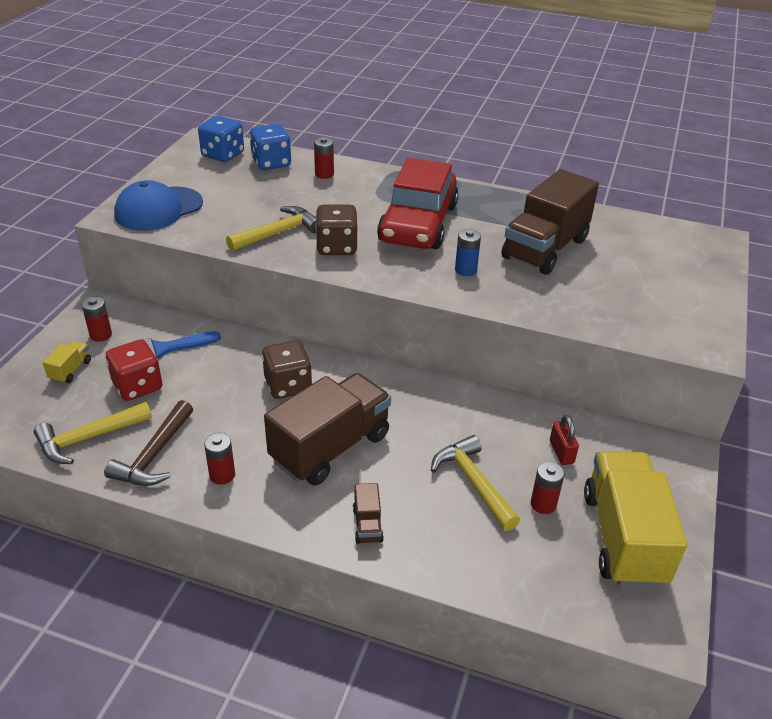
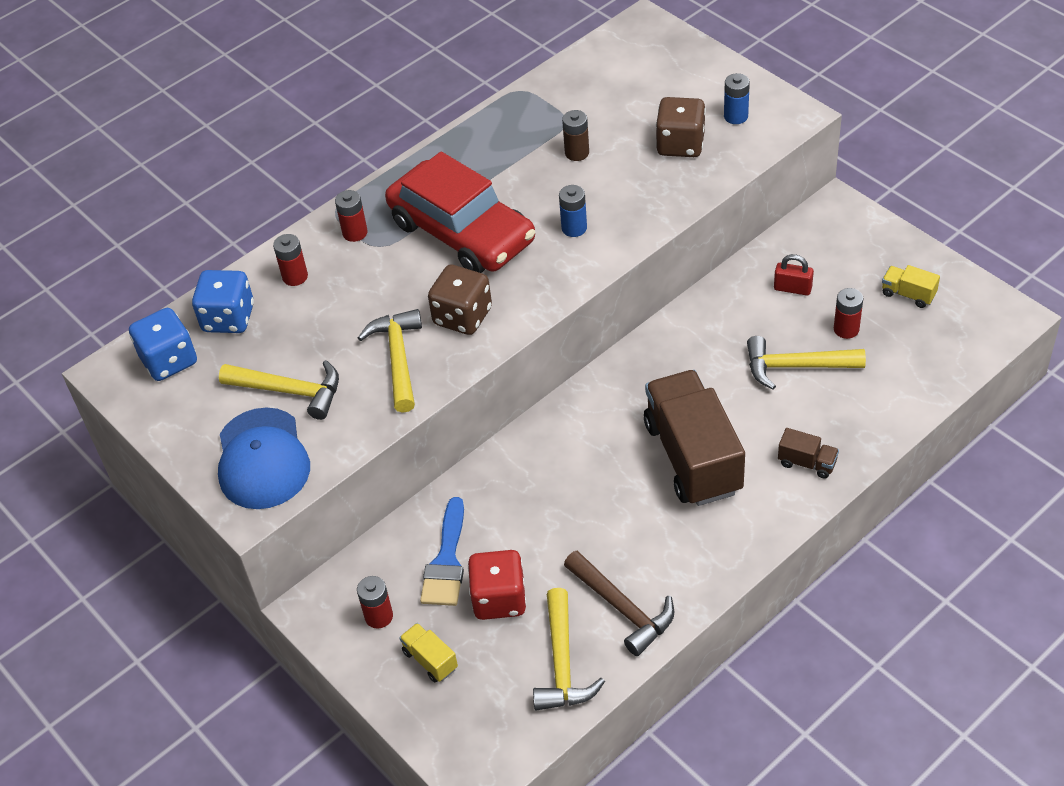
camera: 55 degrees left, 10 degrees up
red battery [204,433,235,485] -> red battery moved to [335,190,368,242]
brown dice [262,340,312,399] -> brown dice moved to [656,97,706,157]
brown truck [501,169,599,275] -> brown battery [562,110,589,161]
yellow truck [584,451,687,588] -> yellow truck [882,265,940,308], size x0.42
none -> yellow hammer [219,360,339,420]
none -> blue battery [724,73,750,124]

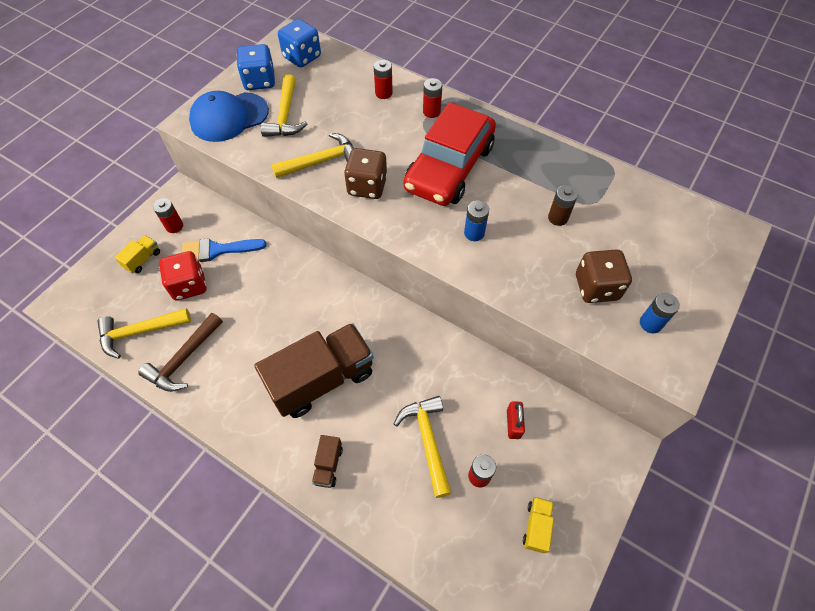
camera: 70 degrees right, 10 degrees up
blue dice [192,270,254,333] -> blue dice moved to [237,44,275,90]

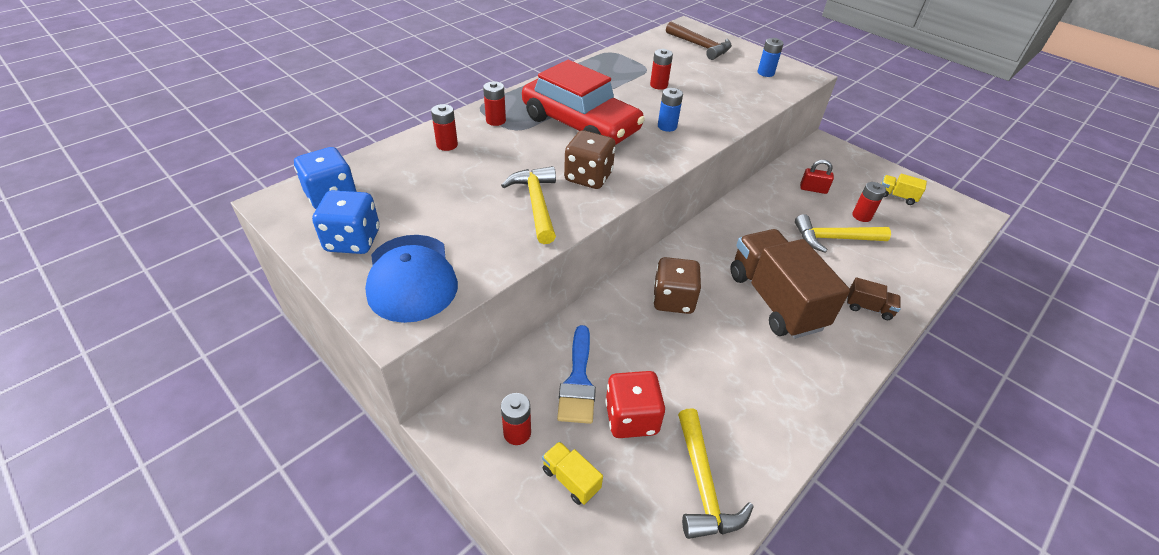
camera: 80 degrees left, 15 degrees down
brown hammer [138,313,223,392] -> brown hammer moved to [666,21,732,60]
yellow hammer [261,74,307,137] -> none
brown battery [548,185,578,226] -> red battery [650,49,673,90]
brown dice [576,249,632,303] -> brown dice moved to [653,257,701,314]

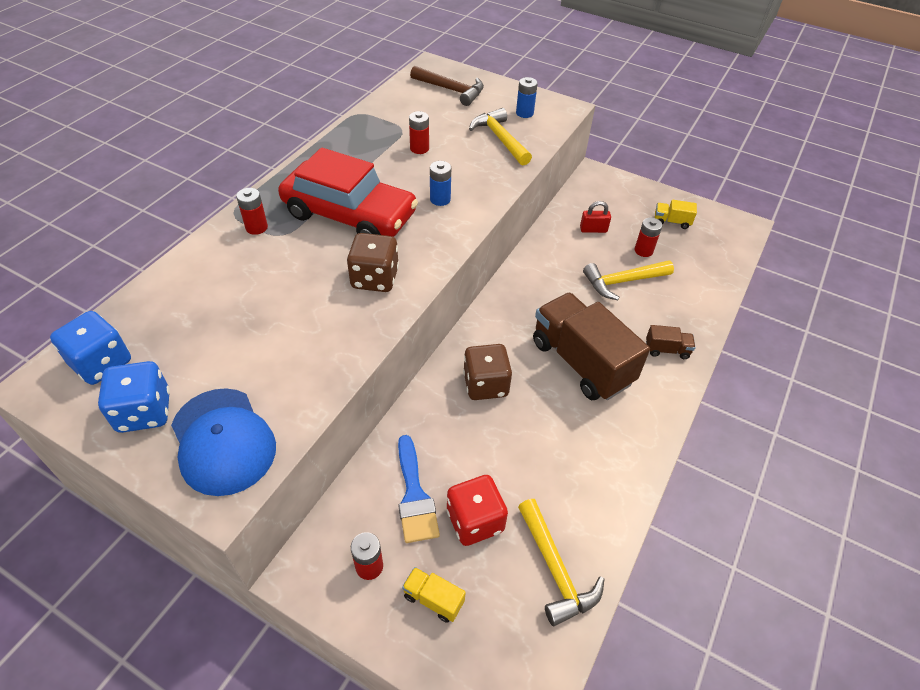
camera: 15 degrees left, 5 degrees up
red battery [431,104,458,151] -> none
yellow hammer [501,166,556,244] -> yellow hammer moved to [469,108,532,165]

